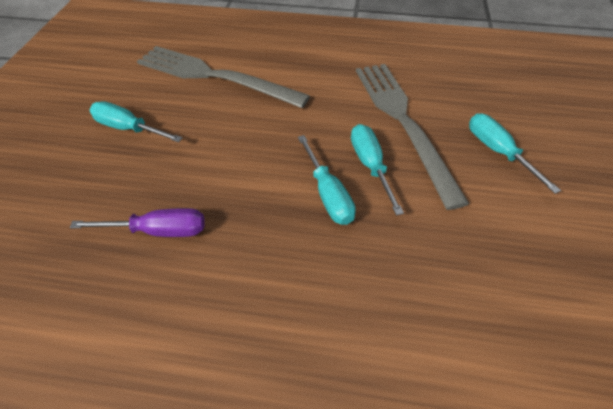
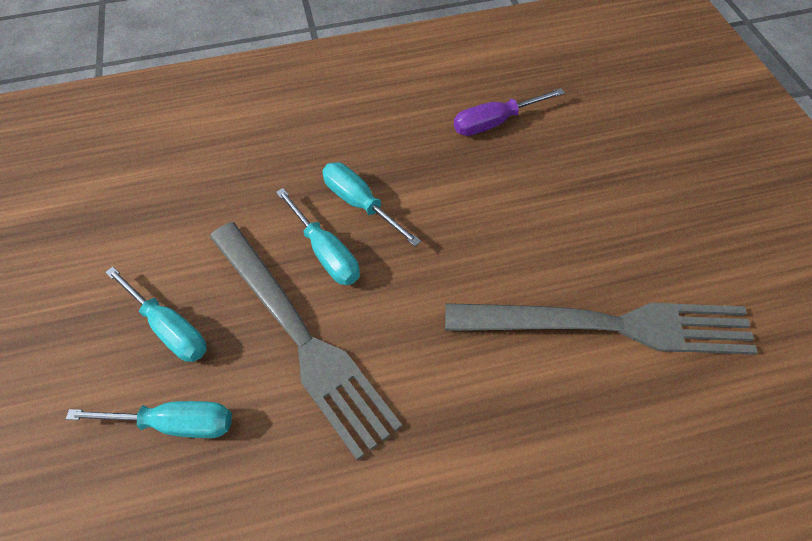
camera: 160 degrees right, 5 degrees up
turquoise screwdriver [90,101,183,142] -> turquoise screwdriver moved to [66,401,232,438]

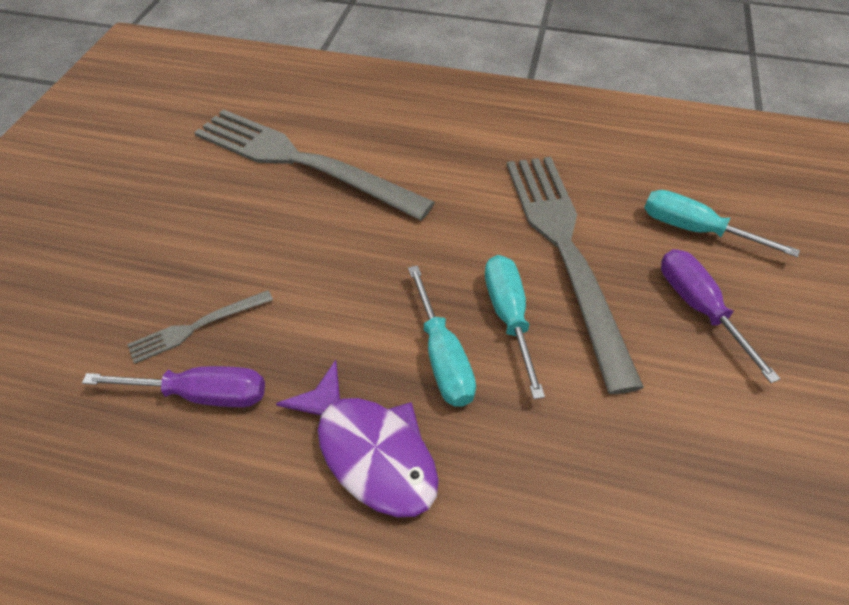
camera: 155 degrees left, 5 degrees down
turquoise screwdriver [105,267,207,362] -> purple screwdriver [661,249,780,383]
none -> grey fork [127,290,273,364]
none -> purple fish [276,360,439,517]

